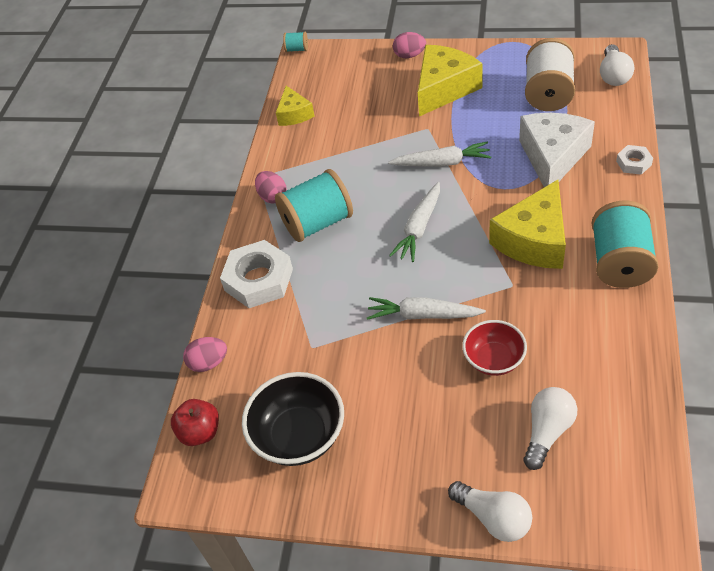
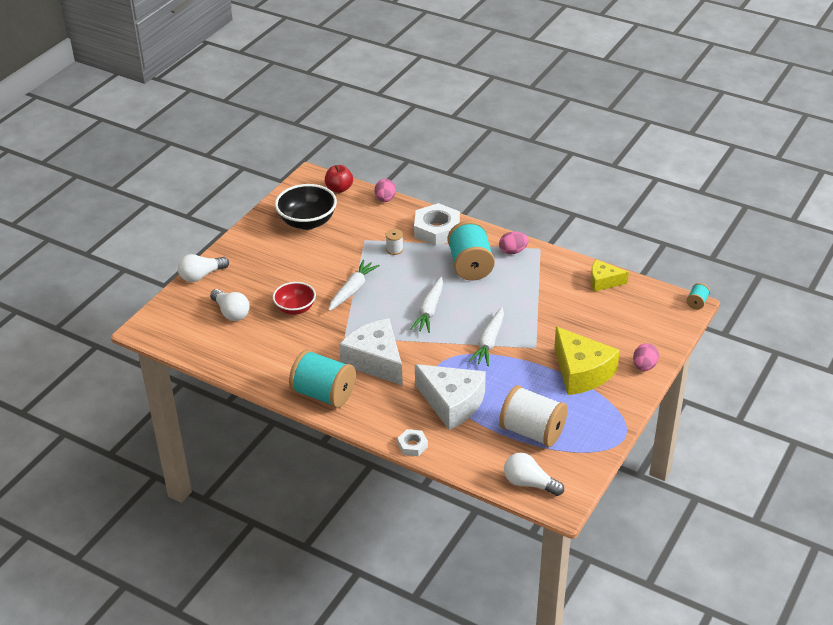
camera: 105 degrees right, 10 degrees down
white carrot [389,182,440,262] -> white carrot turned 120 degrees counterclockwise [410,277,443,333]
yellow cheese [489,180,566,269] -> white cheese [339,318,403,385]
none -> white spool [386,229,403,255]

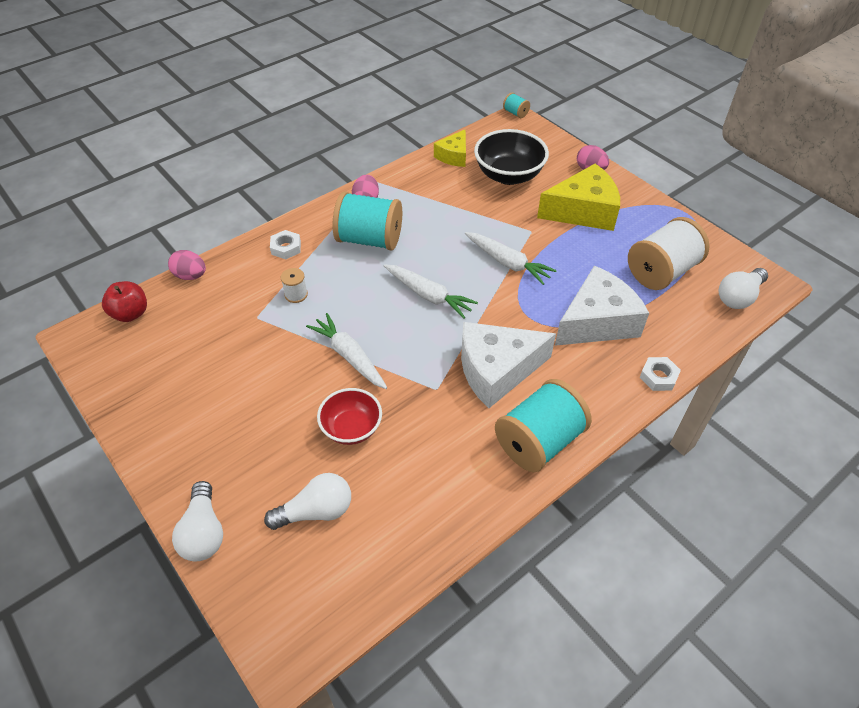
camera: 70 degrees left, 10 degrees up
black bowl [275,184,337,230] -> black bowl moved to [474,129,549,185]
white nut [414,203,460,246] -> white nut [270,230,301,259], size x0.50

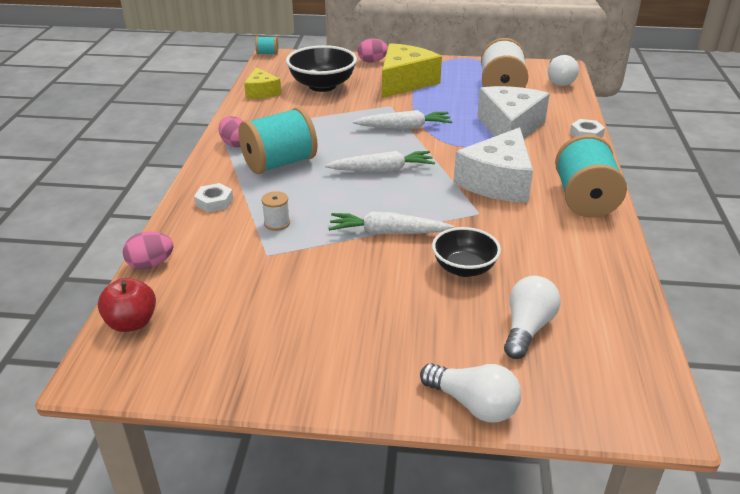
camera: 45 degrees left, 15 degrees down
red bowl [317,388,382,445] -> black bowl [432,227,501,277]

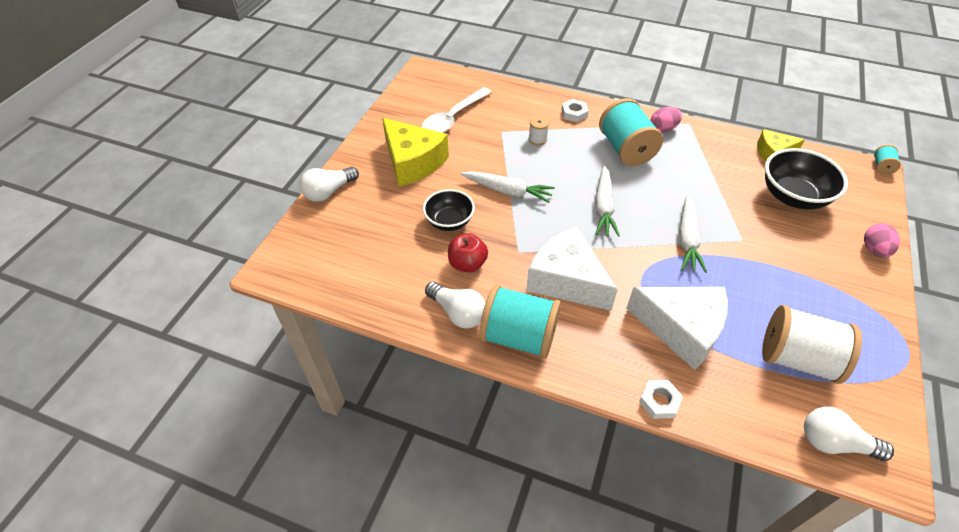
camera: 105 degrees right, 15 degrees up
red apple [98,278,156,332] -> red apple moved to [448,233,488,273]
pink egg [123,231,173,270] -> none
white carrot [328,212,454,234] -> white carrot turned 90 degrees clockwise [461,171,555,203]
yellow cheese [382,43,442,98] -> yellow cheese moved to [382,118,449,186]
white light bulb [504,276,561,359] -> white light bulb moved to [425,282,486,328]
none -> white spoon [422,87,491,133]

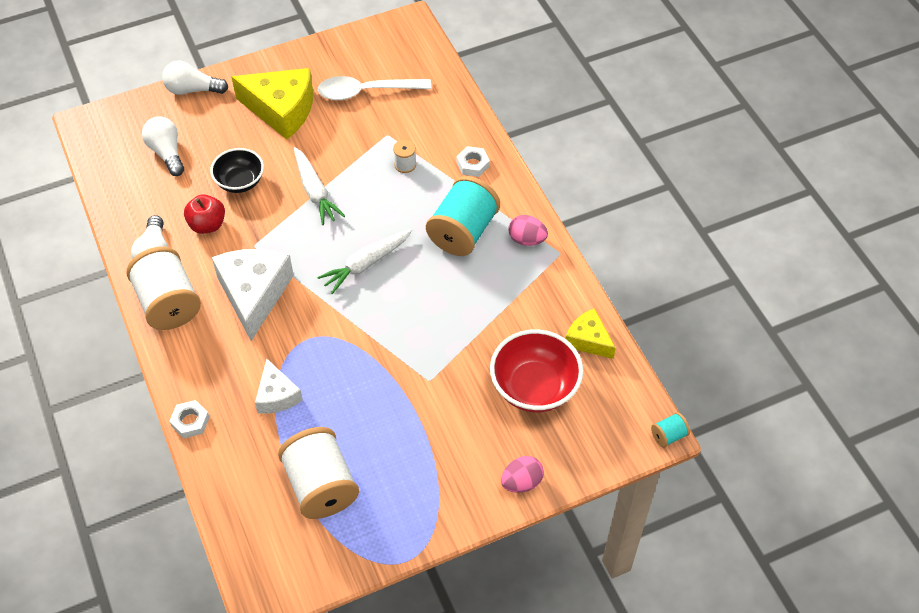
camera: 45 degrees right, 5 degrees up
yellow cheese [382,118,449,186] -> yellow cheese turned 75 degrees counterclockwise [231,68,313,139]
turquoise spool [479,284,561,359] -> white spool [127,247,201,330]
white cheese [626,287,728,370] -> white cheese [255,359,303,414], size x0.57
white carrot [679,195,707,273] -> none
black bowl [765,148,848,210] -> red bowl [490,329,583,412]
white light bulb [804,407,894,461] -> white light bulb moved to [142,117,184,176]

